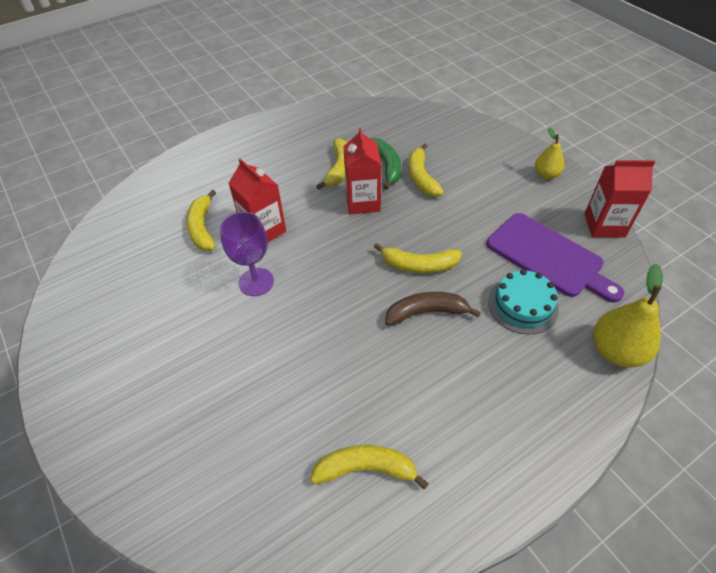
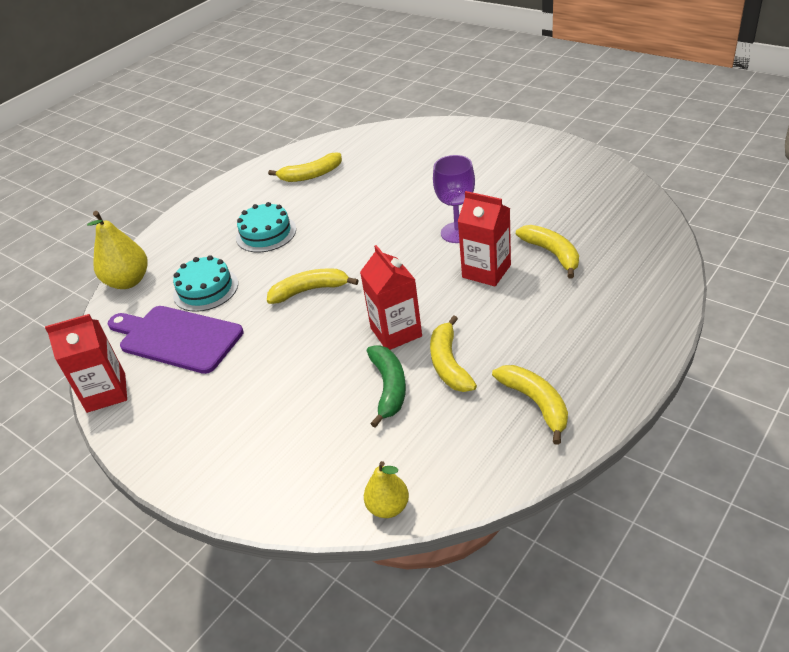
camera: 165 degrees right, 10 degrees down
green banana [370,138,401,190] -> green banana turned 150 degrees counterclockwise [367,345,406,428]
brown banana [385,292,481,326] -> none
yellow banana [408,143,444,197] -> yellow banana moved to [492,365,568,445]
yellow pear [535,128,564,179] -> yellow pear moved to [364,461,409,518]
none -> turquoise cake [236,202,296,253]

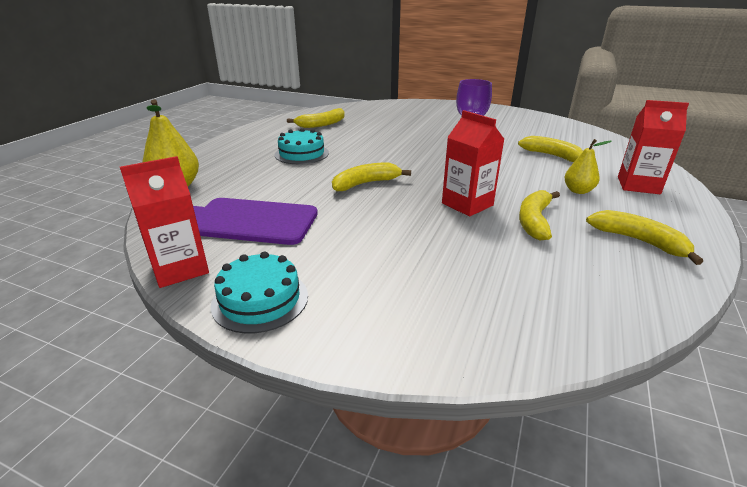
camera: 20 degrees left, 10 degrees down
turquoise cake [173,255,238,312] -> turquoise cake moved to [211,251,308,333]
yellow pear [364,461,409,518] -> yellow pear moved to [565,139,611,194]
green banana [367,345,406,428] -> none
yellow banana [430,315,477,392] -> yellow banana turned 45 degrees clockwise [519,190,560,240]
red carton [458,191,511,286] -> red carton moved to [618,100,689,194]

